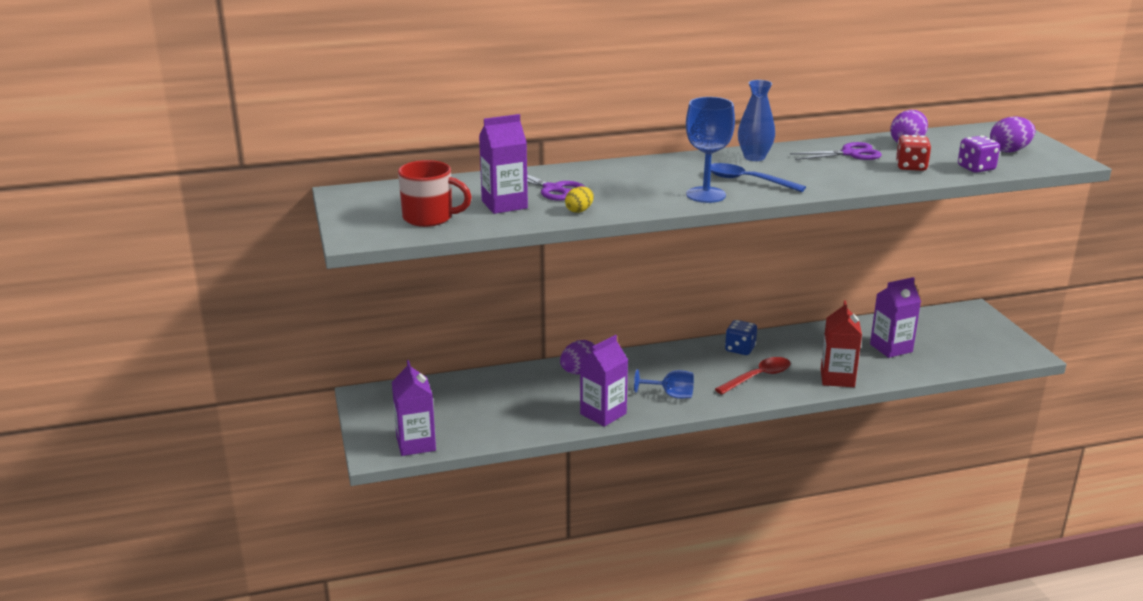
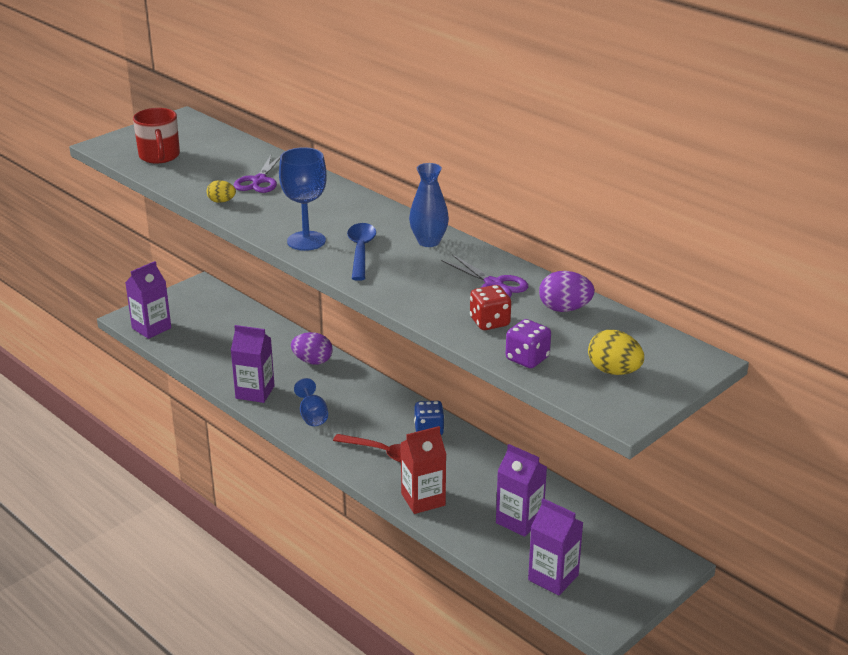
camera: 60 degrees right, 5 degrees up
purple carton [479,114,528,214] -> purple carton moved to [528,498,583,595]
purple egg [990,117,1035,152] -> yellow egg [588,330,644,375]

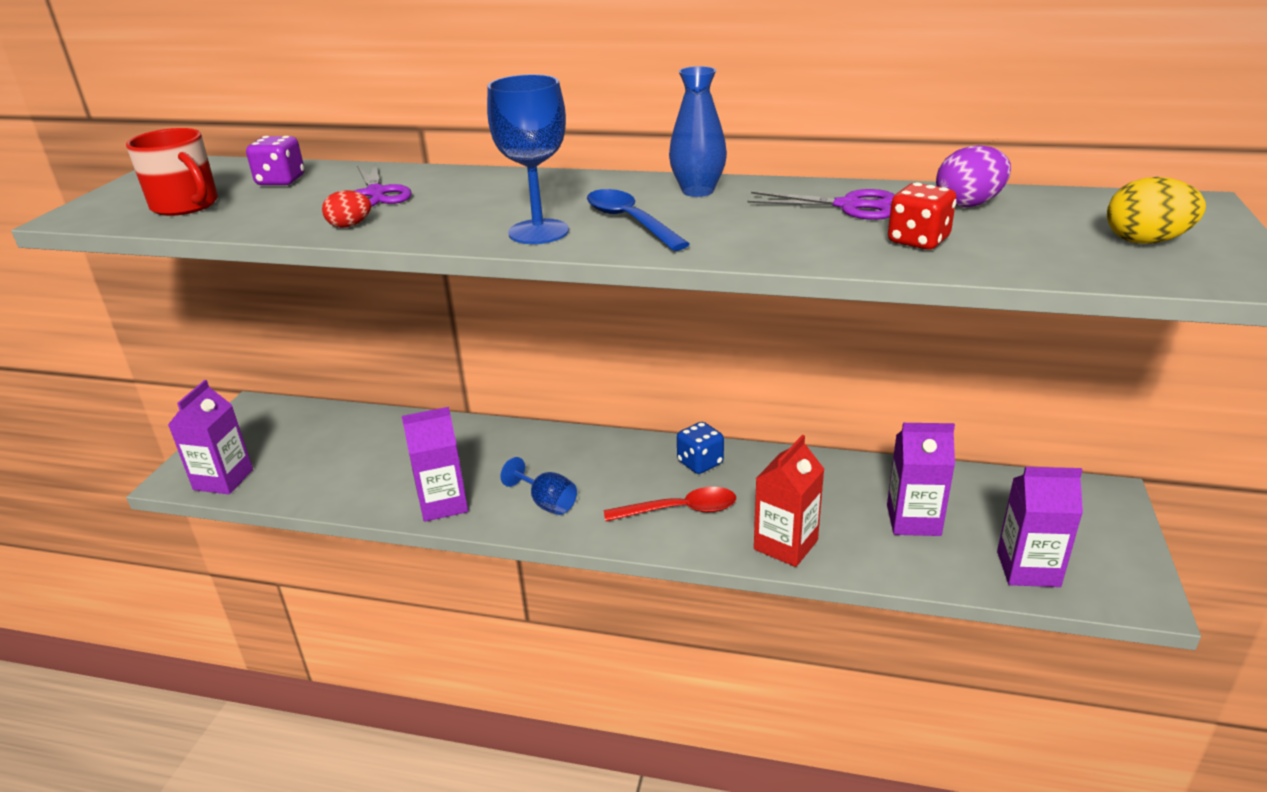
camera: 30 degrees left, 0 degrees up
yellow egg [207,180,236,203] -> red egg [322,190,371,228]
purple egg [291,332,333,365] -> none
purple dice [506,319,551,368] -> purple dice moved to [246,136,305,185]

